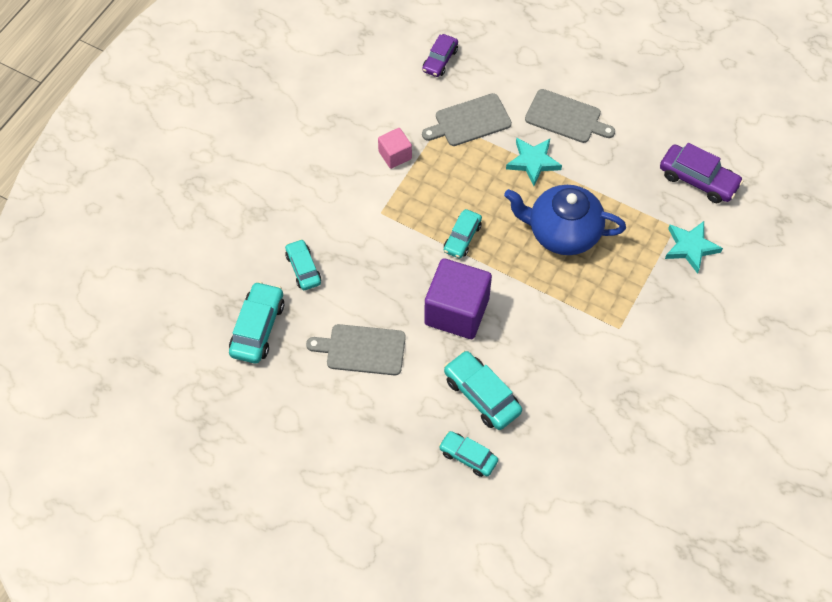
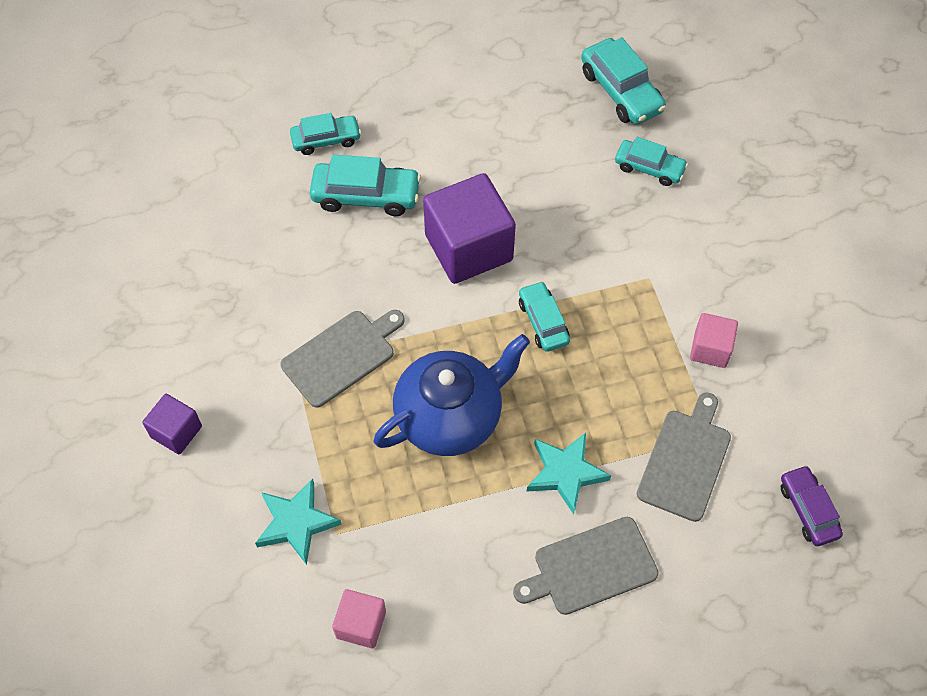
camera: 135 degrees right, 0 degrees up
grey cutting board [306,324,406,375] -> grey cutting board moved to [281,310,405,408]
purple car [660,143,743,203] -> pink cube [332,589,386,648]
none -> purple cube [143,394,202,454]

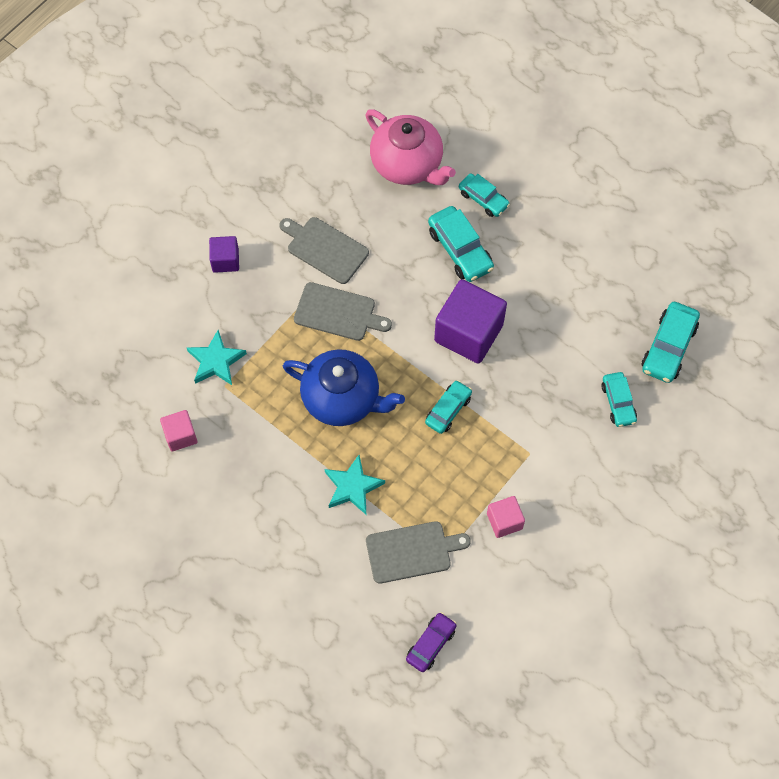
camera: 55 degrees right, 5 degrees up
grey cutting board [513,517,659,615] -> grey cutting board moved to [279,217,369,284]
none -> pink teapot [365,110,456,185]

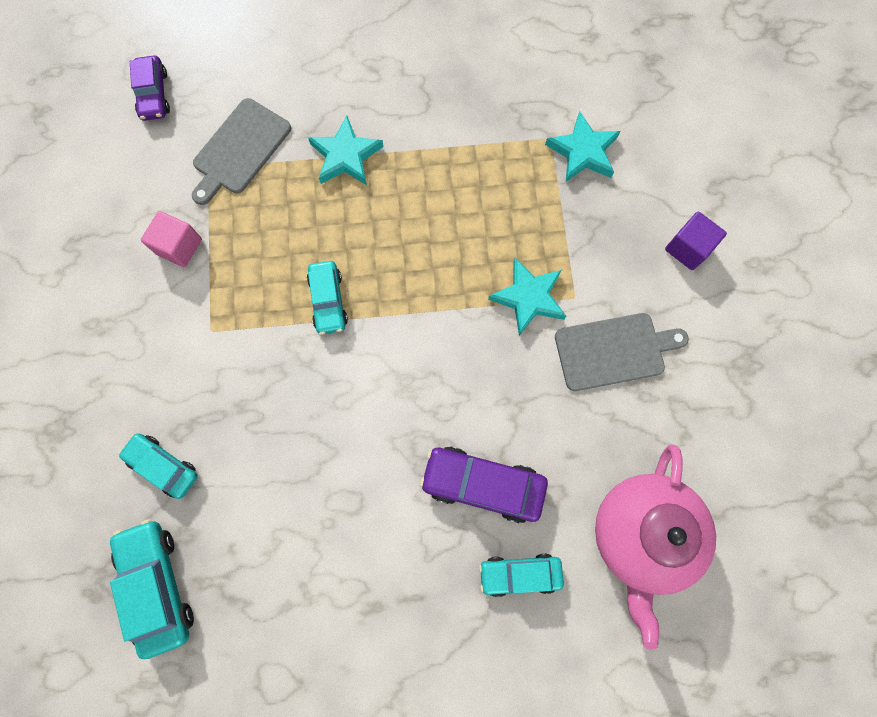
camera: 135 degrees right, 10 degrees up
pink cube [160,410,197,451] -> none
blue teapot [283,349,405,426] -> none
grey cutting board [294,282,392,341] -> turquoise star [488,258,566,336]
pink teapot [365,110,456,185] -> pink teapot turned 75 degrees counterclockwise [595,444,716,649]
turquoise car [428,206,494,282] -> purple car [420,447,548,523]
purple cube [434,279,507,364] -> none

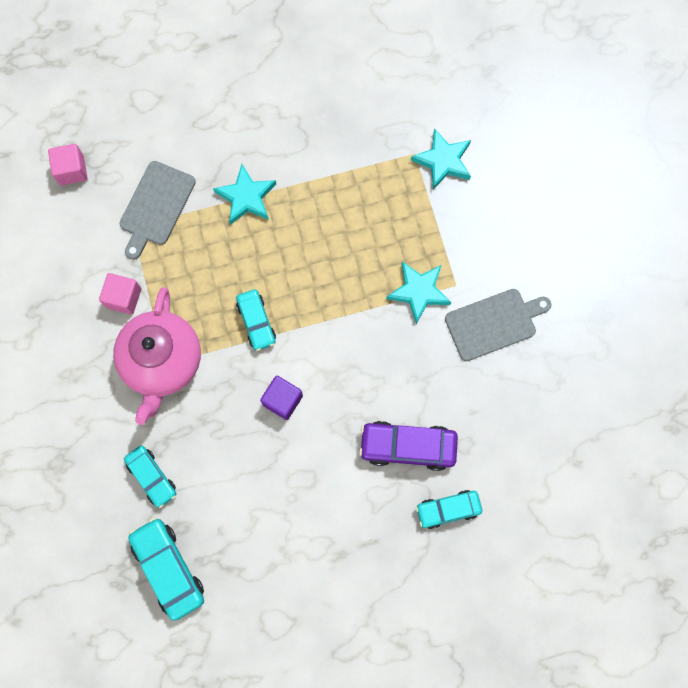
camera: 10 degrees left, 0 degrees up
turquoise car [119,433,198,499] -> turquoise car turned 150 degrees counterclockwise [124,446,176,508]
purple car [130,55,170,121] -> pink cube [48,144,88,186]
pink teapot [595,444,716,649] -> pink teapot moved to [113,288,201,425]
purple cube [665,212,727,270] -> purple cube moved to [260,376,303,420]

